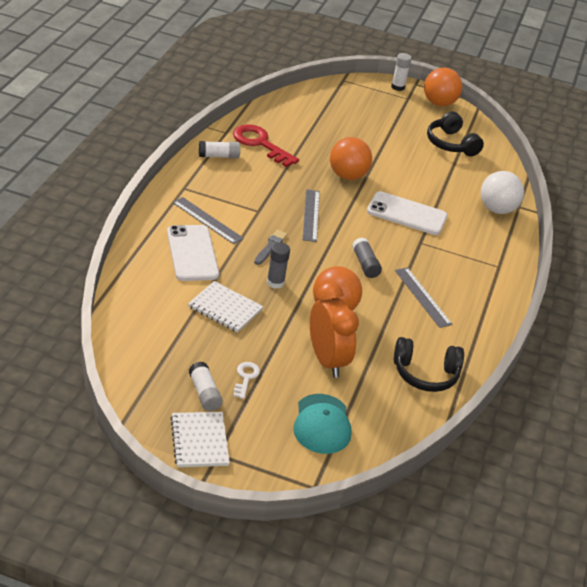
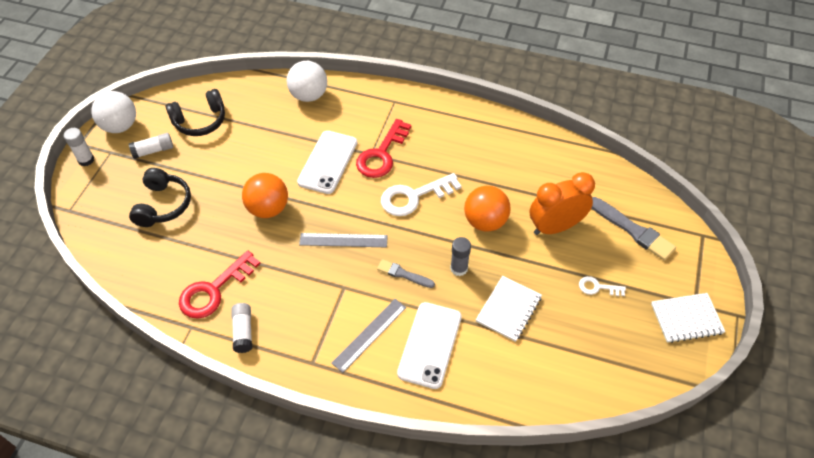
camera: 85 degrees left, 15 degrees up
white phone [167,225,219,281] -> white phone turned 60 degrees counterclockwise [397,302,462,389]
white glue stick [189,362,223,411] -> white glue stick moved to [129,133,173,159]
turquoise cap [293,394,352,454] -> grey brush [592,197,676,261]
grey glue stick [352,237,382,278] -> white key [381,173,461,216]
black headphones [394,337,464,392] -> black headphones moved to [129,168,191,227]
grey ruler [395,267,453,328] -> none
orange ball [424,68,462,106] -> white ball [91,91,136,133]
none -> red key [356,119,411,178]

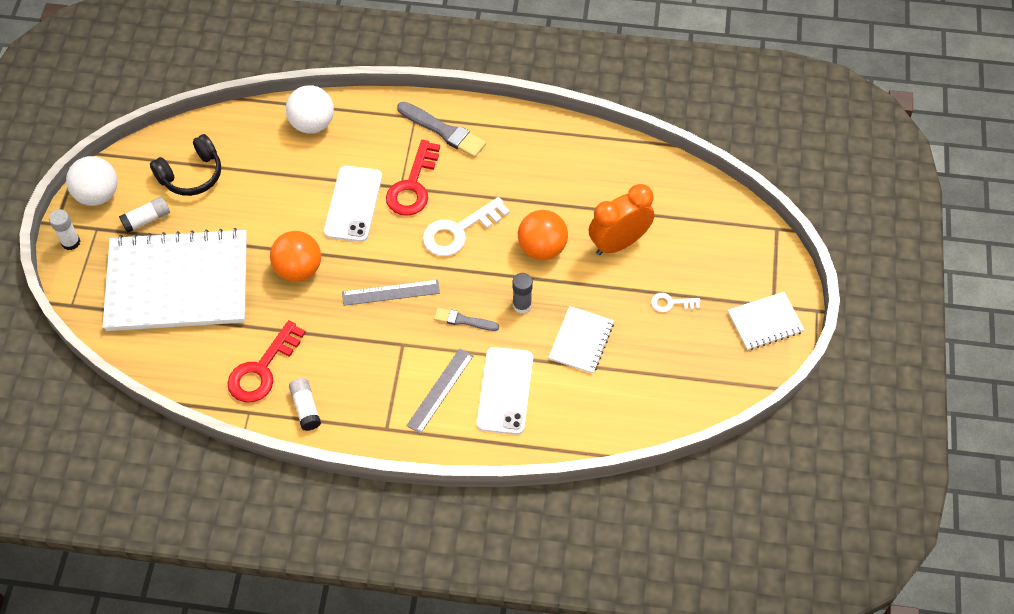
camera: 10 degrees left, 5 degrees up
black headphones [129,168,191,227] -> white notebook [103,228,247,331]
grey brush [592,197,676,261] -> grey brush moved to [397,102,486,158]

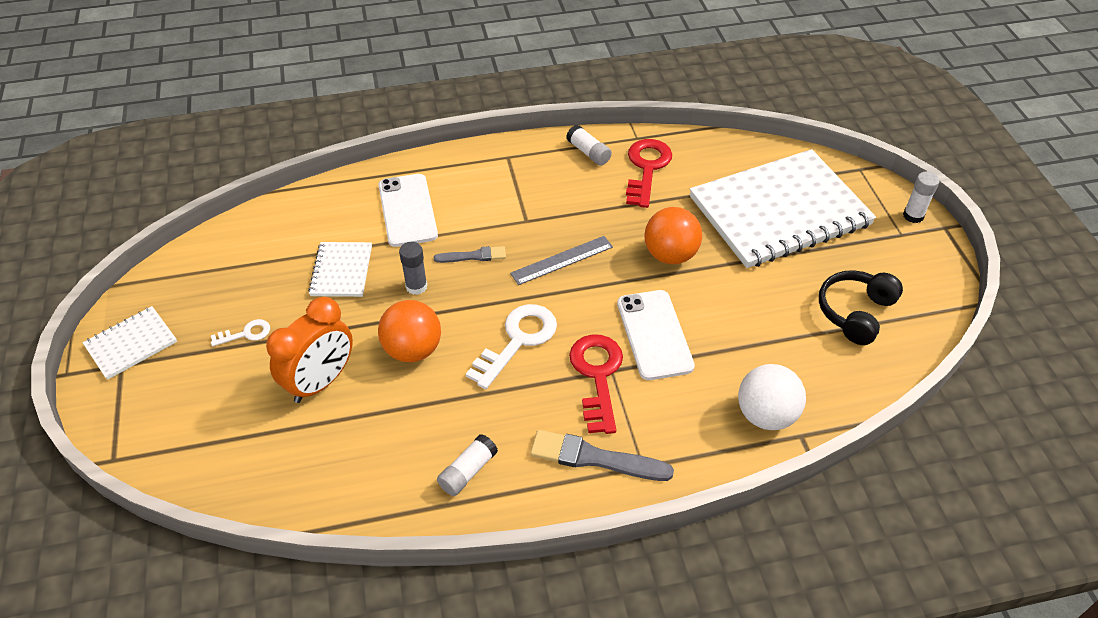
camera: 160 degrees right, 10 degrees down
white ball [66,156,118,206] -> none
white glue stick [119,196,170,233] -> white glue stick moved to [437,434,498,496]
grey ruler [406,348,473,434] -> none

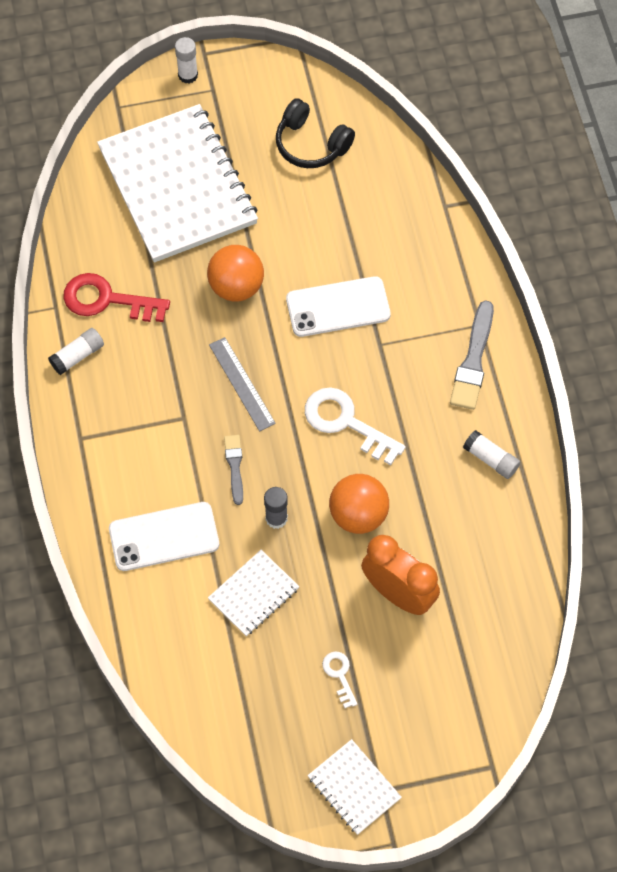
camera: 90 degrees left, 15 degrees up
white notebook [308,242,372,297] -> white notebook turned 45 degrees counterclockwise [208,550,299,636]
red key [569,334,623,434] -> none
white ball [738,364,806,430] -> none

